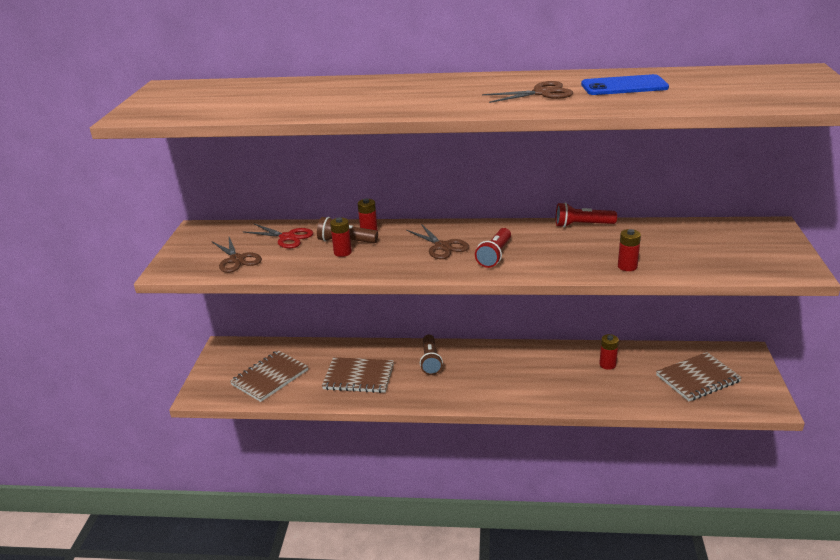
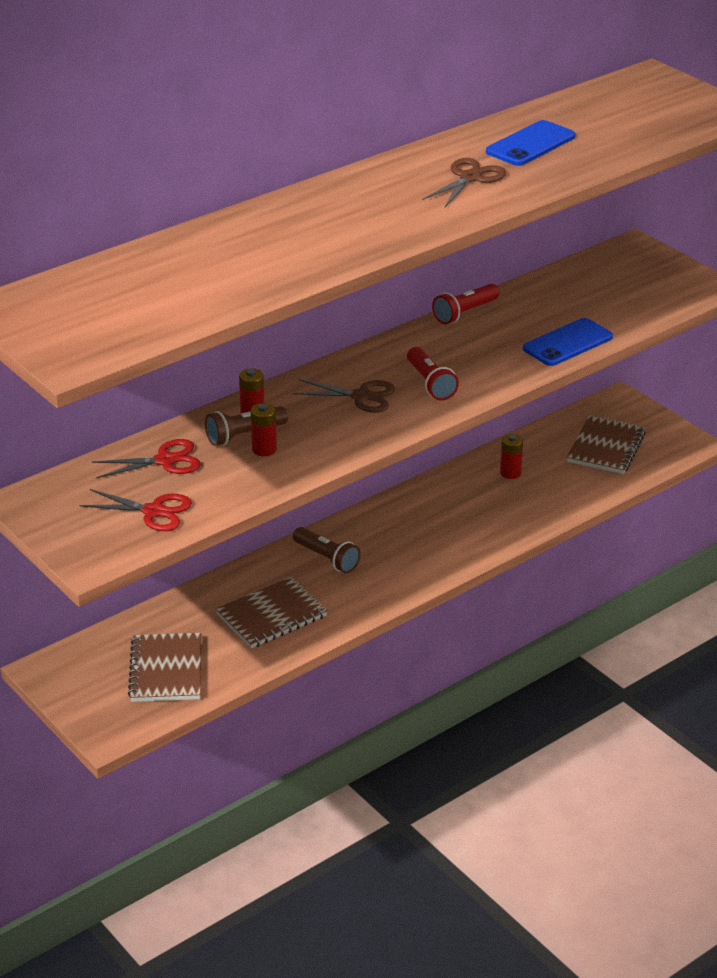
camera: 45 degrees left, 5 degrees up
brown scissors [213,237,262,273] -> red scissors [80,489,192,531]
red battery [618,229,641,271] -> blue phone [523,318,613,366]

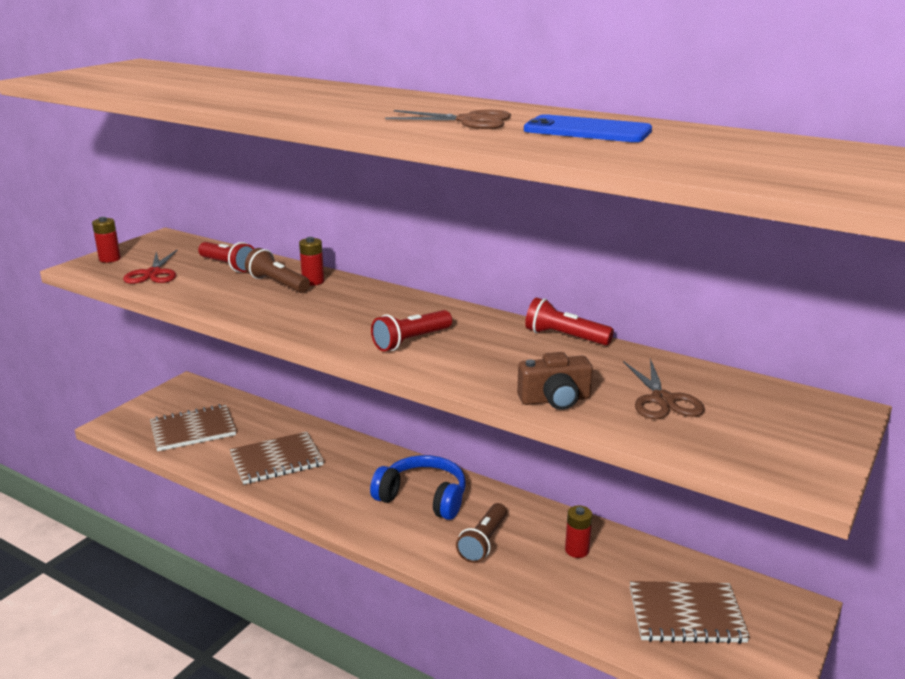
camera: 70 degrees right, 10 degrees down
red scissors [92,439,201,478] -> red flashlight [198,242,255,272]
brown notebook [216,577,328,648] -> brown notebook turned 60 degrees counterclockwise [230,432,324,484]
red battery [251,403,277,456] -> red battery moved to [92,217,121,263]
brown scissors [292,379,395,413] -> brown scissors moved to [623,358,705,419]
brown flashlight [293,527,361,573] -> brown flashlight moved to [456,503,507,563]
blue phone [523,318,613,366] -> brown camera [517,352,593,410]
none -> blue headphones [370,455,465,520]

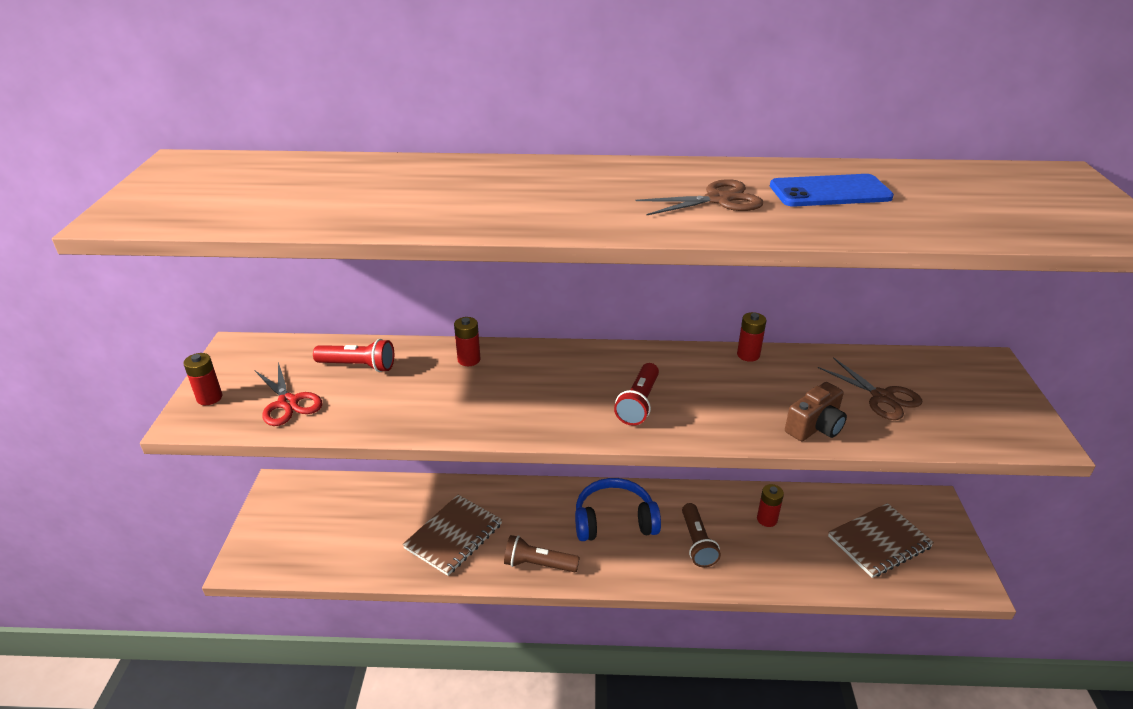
camera: 30 degrees left, 10 degrees up
brown notebook [150,404,236,451] -> none
brown flashlight [245,248,310,293] -> brown flashlight moved to [504,535,580,572]
red flashlight [525,297,614,345] -> red battery [737,312,766,362]

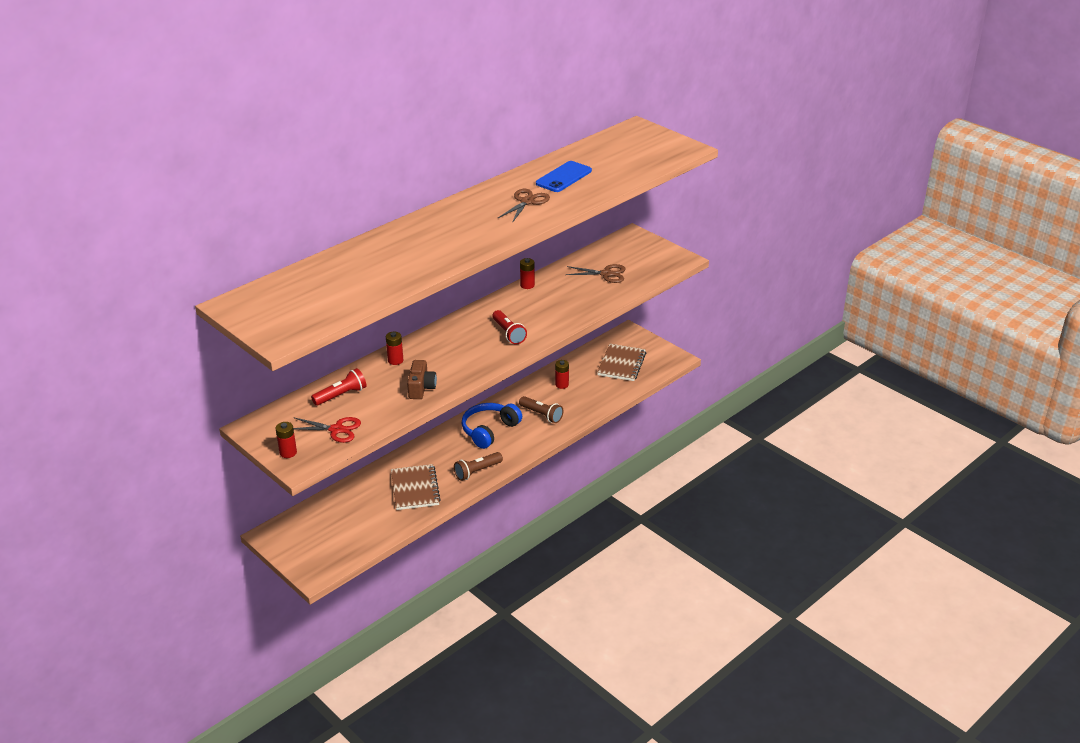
camera: 45 degrees left, 0 degrees up
brown camera [785,382,847,441] -> brown camera moved to [407,360,437,399]

